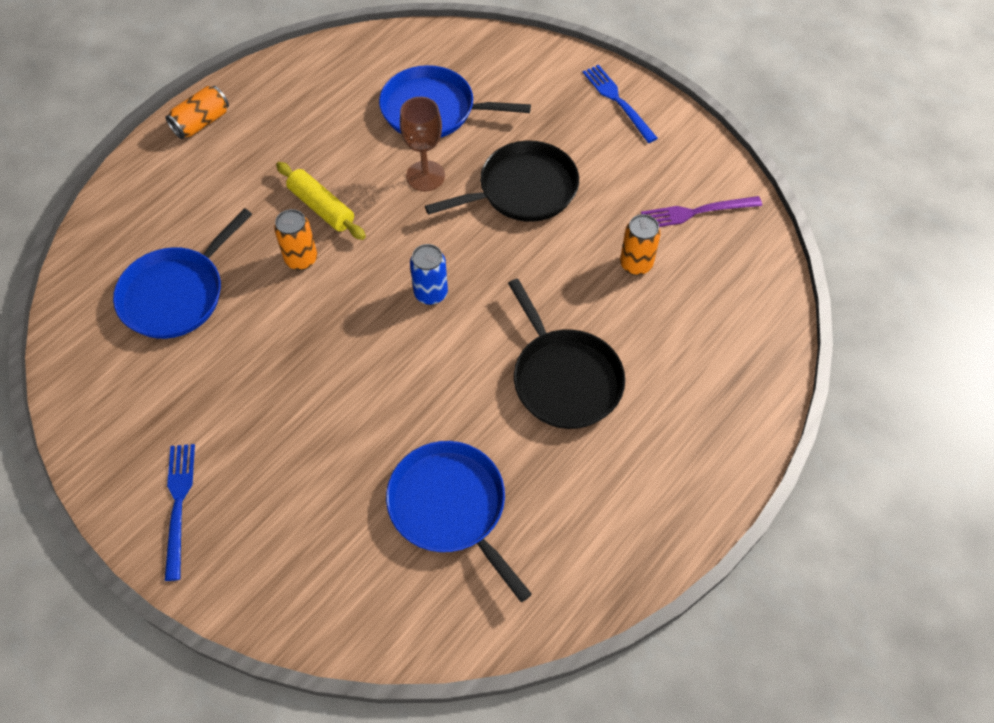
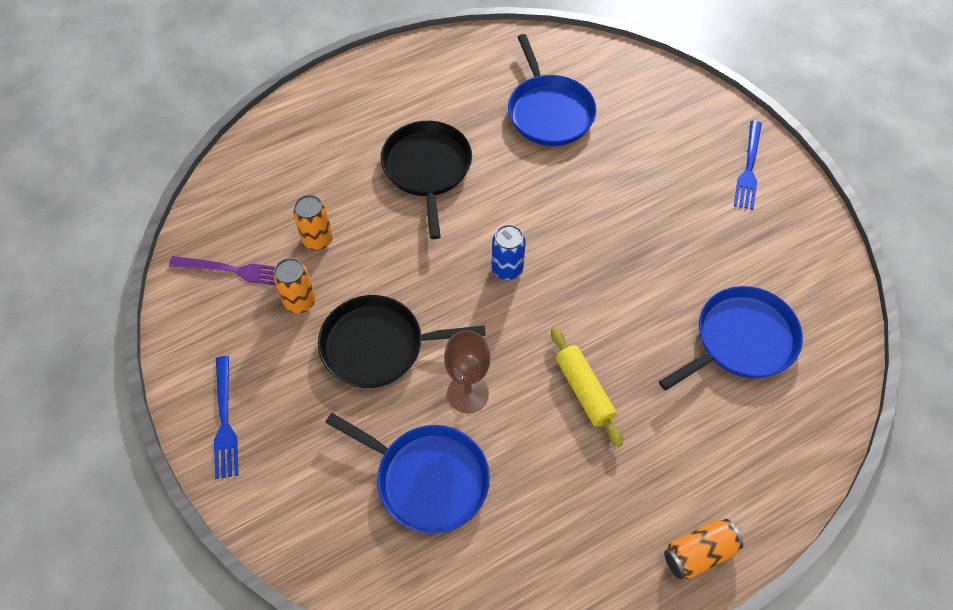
camera: 160 degrees left, 0 degrees up
orange can [274,209,317,270] -> orange can moved to [274,258,315,313]

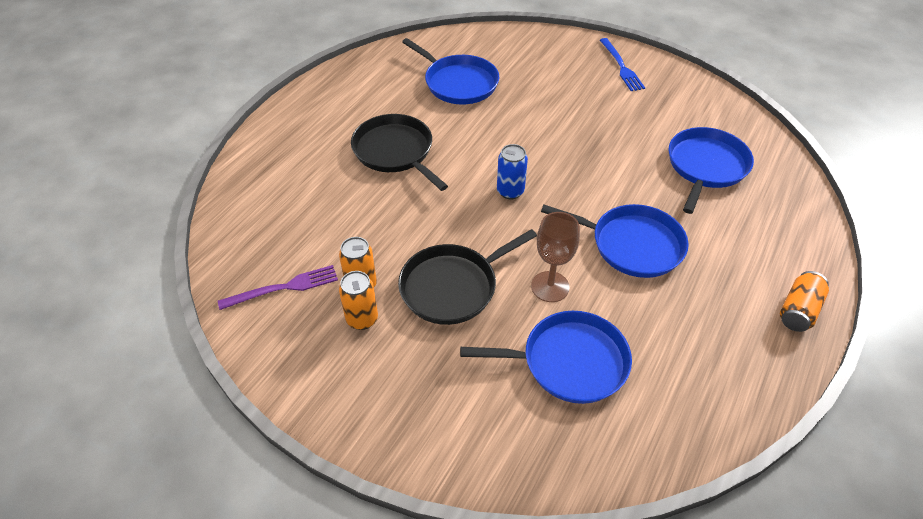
camera: 30 degrees left, 10 degrees down
blue fork [214,356,239,479] -> none
orange can [293,195,333,251] -> orange can moved to [339,271,378,330]
yellow rolling pin [551,328,623,447] -> blue pan [541,204,689,278]

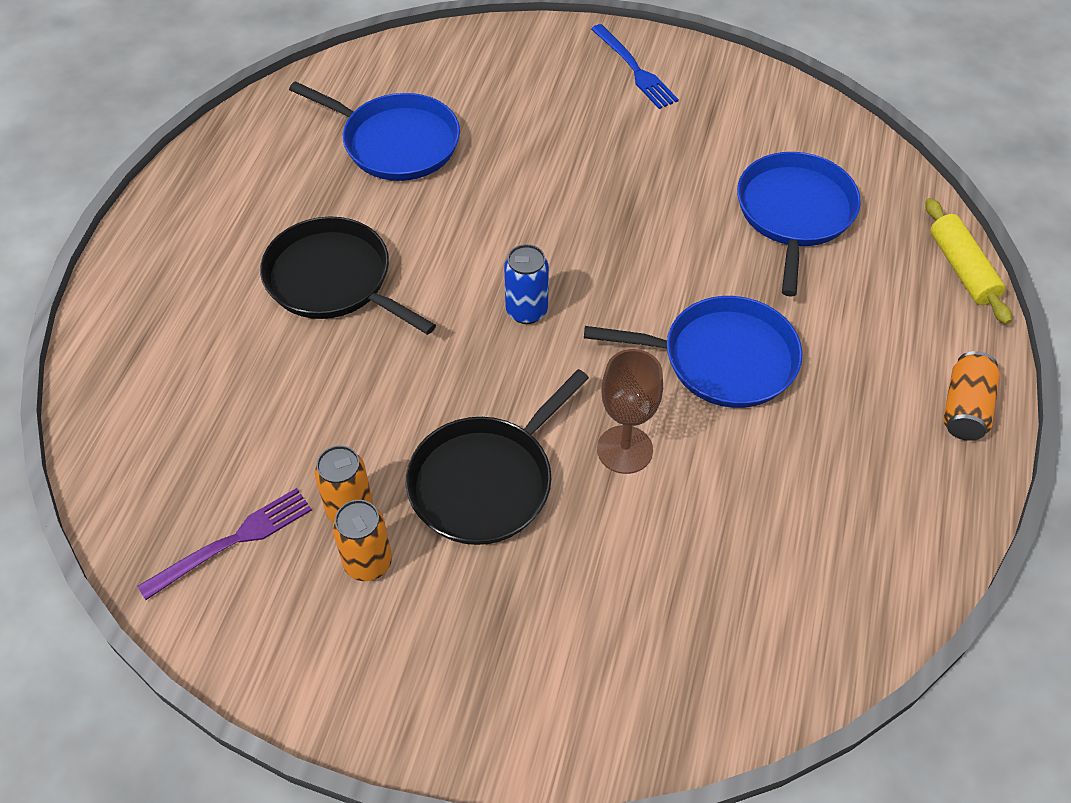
camera: 15 degrees left, 5 degrees up
blue pan [460,311,632,404] -> none
none -> yellow rolling pin [925,198,1012,324]

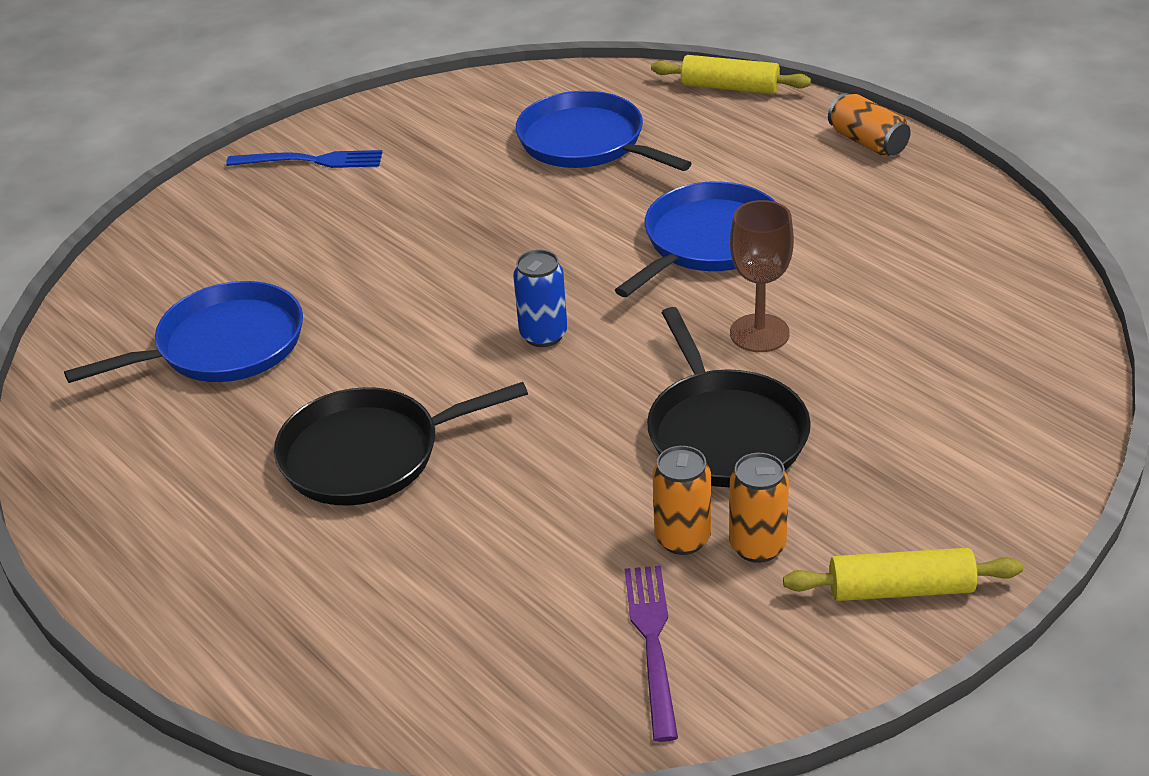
camera: 55 degrees left, 15 degrees down
none -> yellow rolling pin [783,548,1023,601]

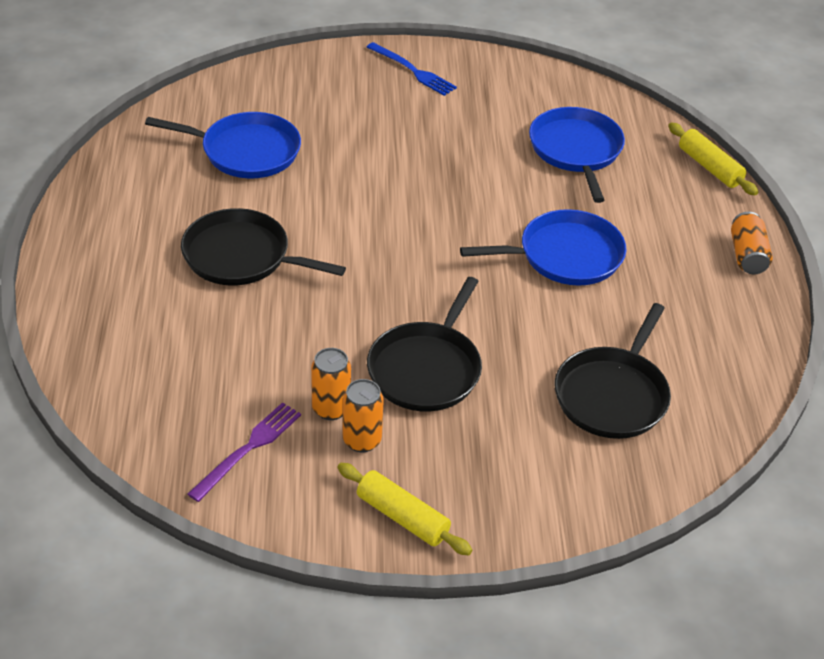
camera: 35 degrees right, 5 degrees up
blue can [513,250,567,347] -> none
brown goblet [730,200,794,352] -> none
none -> black pan [554,303,671,439]

